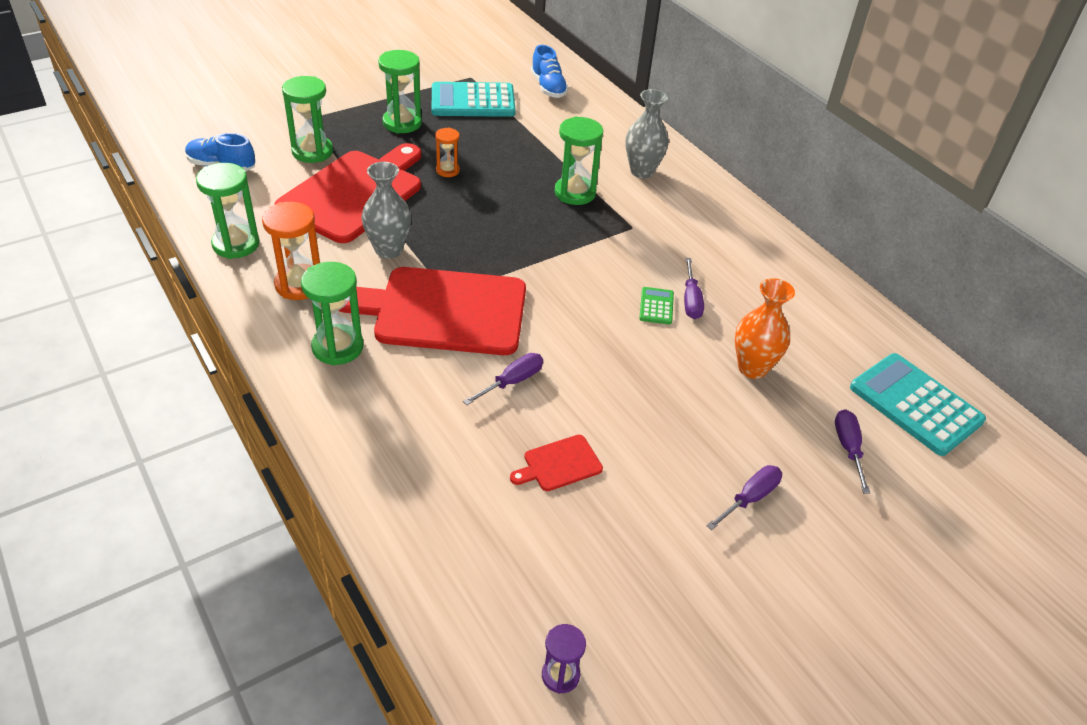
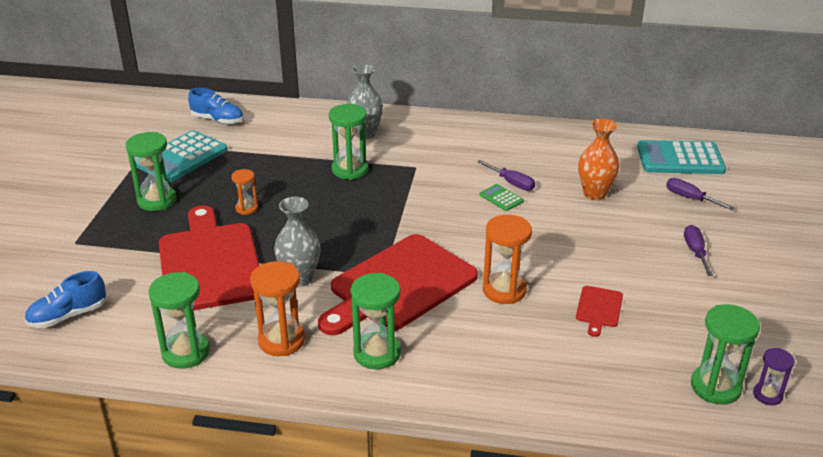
camera: 45 degrees left, 10 degrees down
green hourglass [282,76,333,163] -> green hourglass moved to [691,304,760,405]
purple screwdriver [463,353,543,405] -> orange hourglass [483,215,532,304]

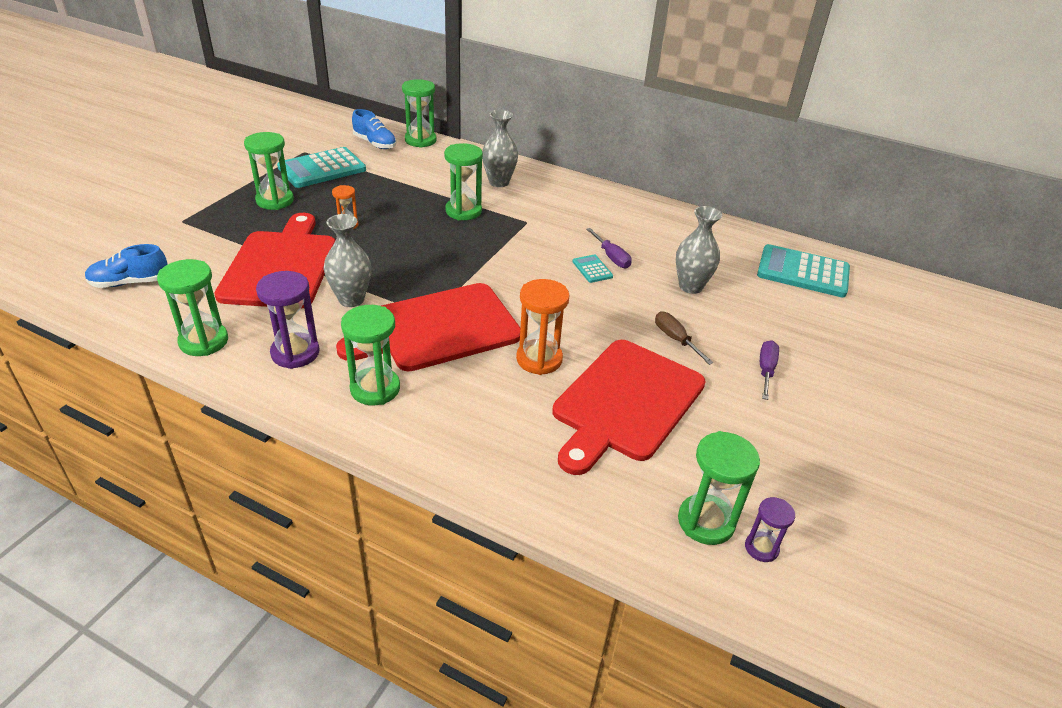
camera: 15 degrees right, 5 degrees up
orange hourglass [250,261,305,356] -> purple hourglass [256,271,320,369]
green calculator [480,184,524,211] -> turquoise calculator [572,255,613,283]
red cutting board [576,286,623,337] -> red cutting board [552,340,706,475], size x2.41
orange vase [578,119,619,200] -> grey vase [676,206,722,294]
purple screwdriver [666,178,735,210] -> none
none -> green hourglass [402,79,437,148]
none -> brown screwdriver [655,311,714,365]

